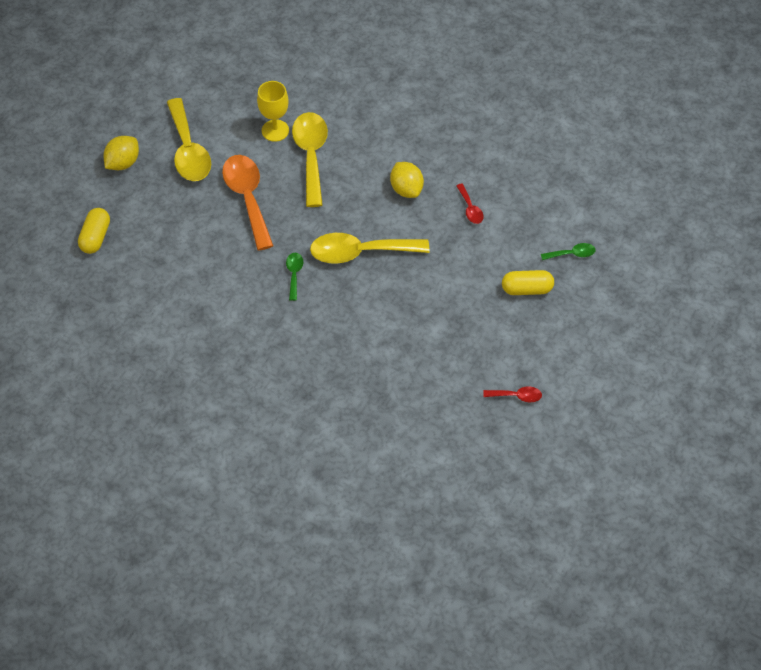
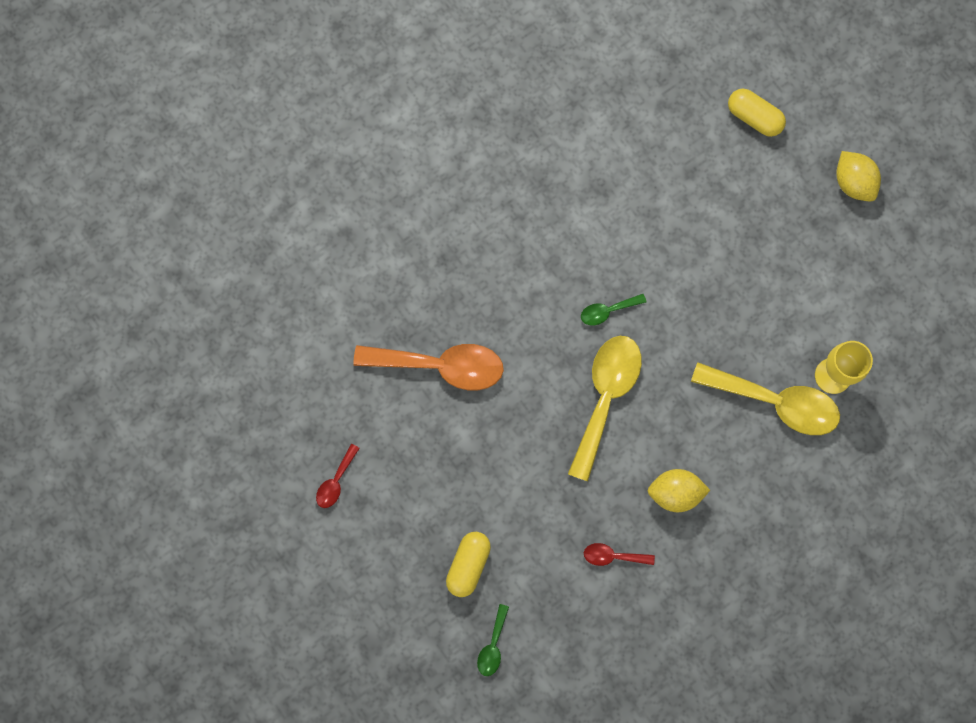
camera: 115 degrees right, 20 degrees up
yellow spoon [167,98,211,181] -> none
orange spoon [222,155,274,250] -> orange spoon moved to [353,344,504,390]
green spoon [286,253,303,301] -> green spoon turned 135 degrees clockwise [581,294,647,325]

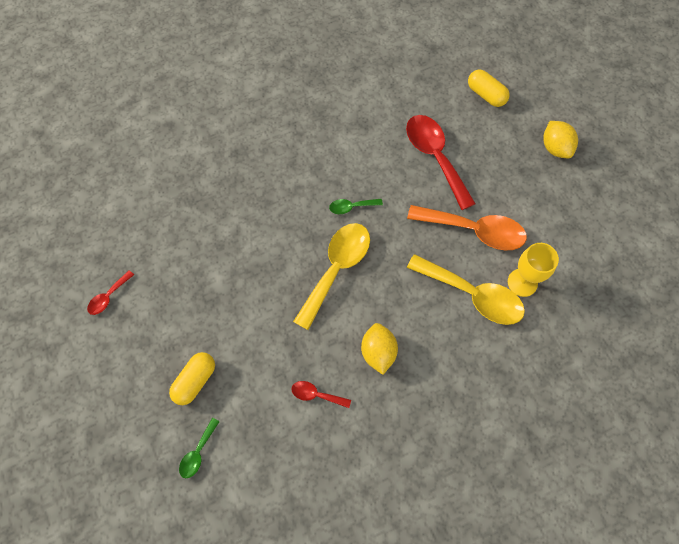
camera: 10 degrees right, 10 degrees down
orange spoon [353,344,504,390] -> orange spoon moved to [407,205,527,251]
yellow lemon [648,469,710,512] -> yellow lemon turned 75 degrees clockwise [361,323,398,375]
none -> red spoon [406,115,476,210]

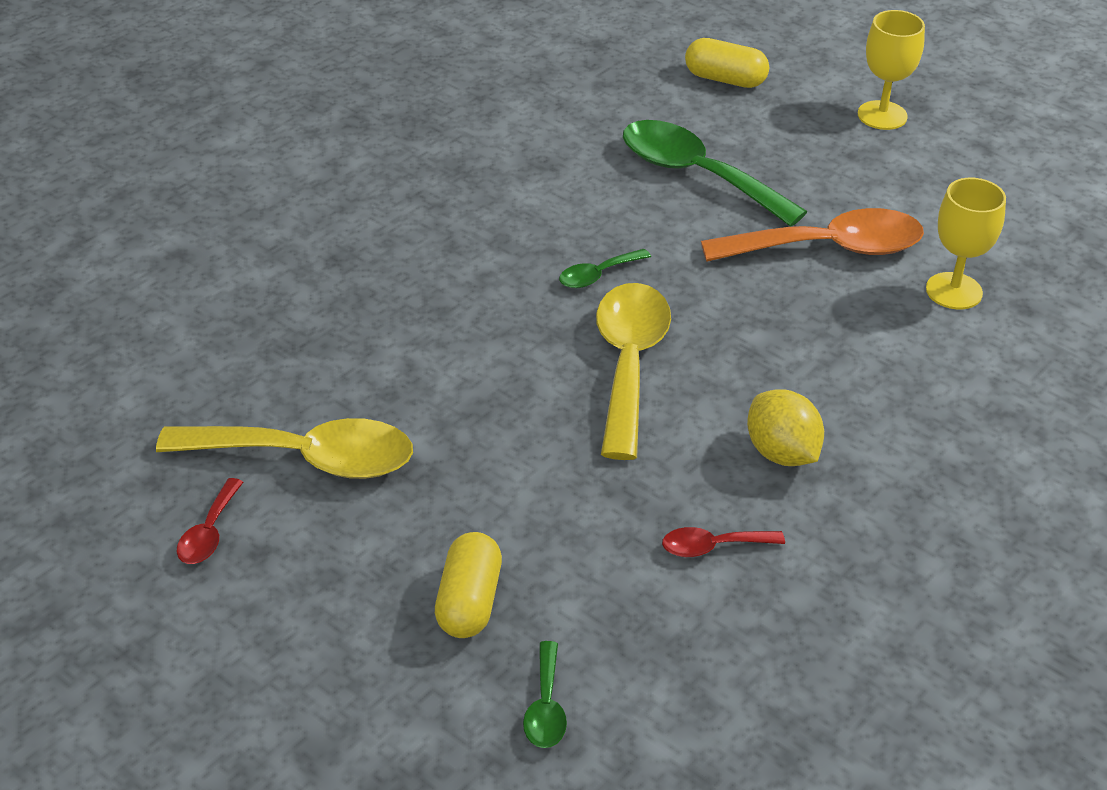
camera: 25 degrees left, 25 degrees down
red spoon [406,115,476,210] -> green spoon [623,120,807,227]
yellow spoon [407,254,525,325] -> yellow spoon moved to [156,418,413,479]
yellow lemon [543,121,578,158] -> yellow goblet [858,10,925,130]

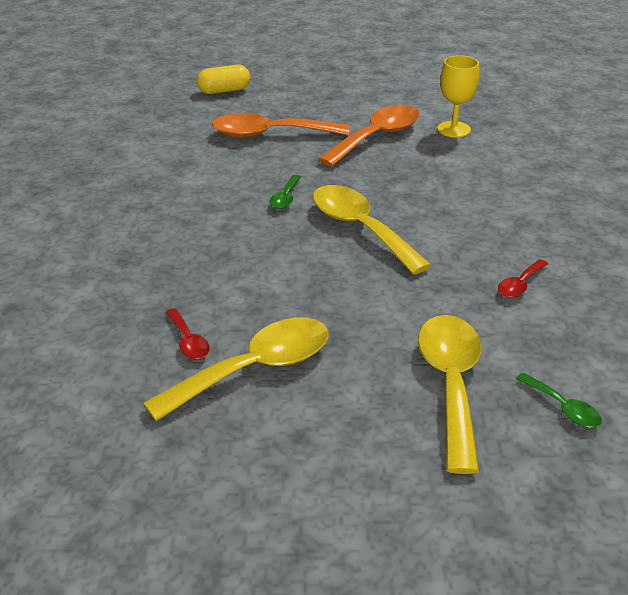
camera: 40 degrees left, 5 degrees down
red spoon [177,478,243,564] -> red spoon moved to [165,308,210,359]
yellow capsule [435,532,502,638] -> yellow spoon [418,315,481,474]
green spoon [623,120,807,227] -> orange spoon [212,113,349,138]
yellow lemon [747,389,824,466] -> none
yellow goblet [858,10,925,130] -> none

